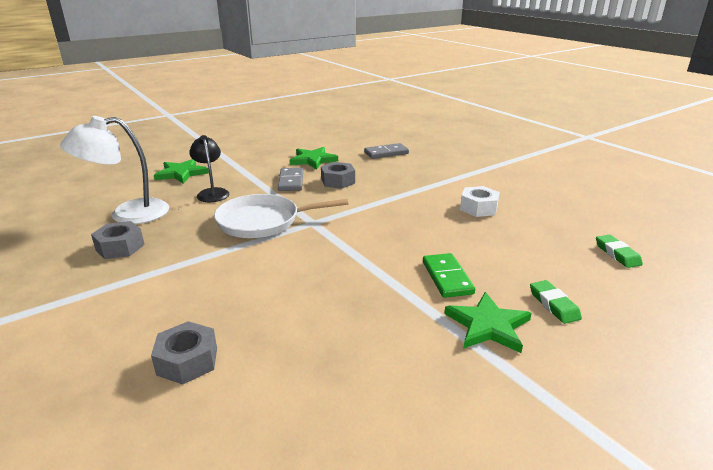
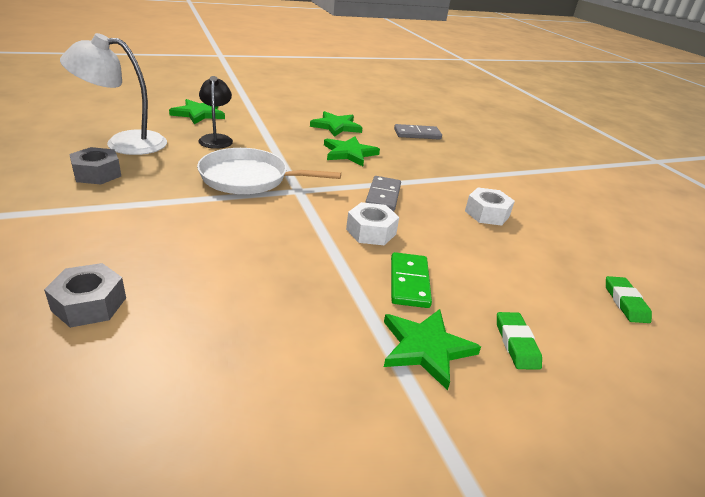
camera: 10 degrees right, 5 degrees up
grey domino [278,168,303,191] -> grey domino moved to [365,176,401,212]
grey nut [321,162,355,189] -> green star [324,136,380,166]
none -> white nut [346,202,399,245]

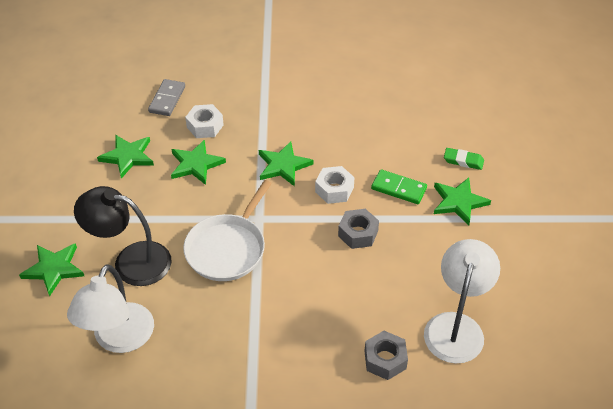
camera: 65 degrees left, 15 degrees up
grey nut [69,147,121,185] -> grey nut moved to [338,209,379,249]
black lamp [198,76,233,149] -> black lamp [74,186,172,286], size x1.59
grey domino [365,176,401,212] -> green star [259,141,314,187]
white nut [465,188,515,226] -> white nut moved to [185,104,224,138]
green eraser [606,276,652,323] -> none
none -> white lamp [424,239,500,363]

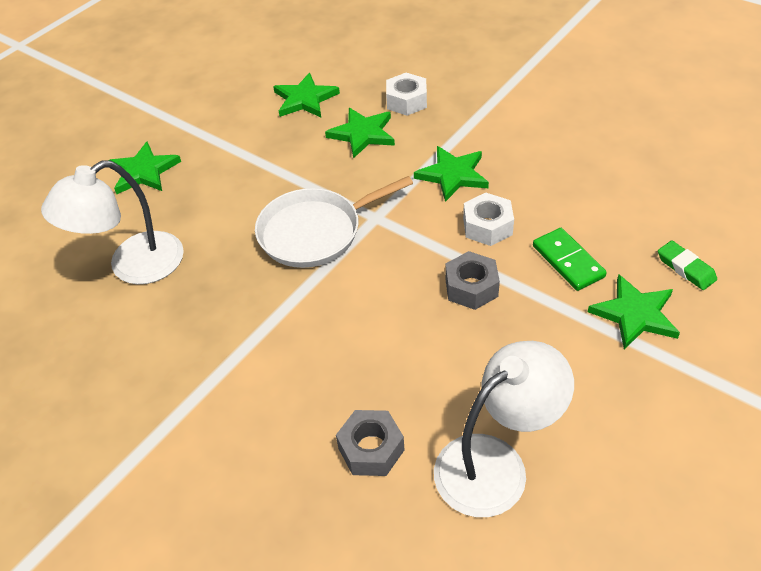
camera: 40 degrees right, 0 degrees up
black lamp [74,186,172,286] -> none
grey domino [148,79,185,116] -> none

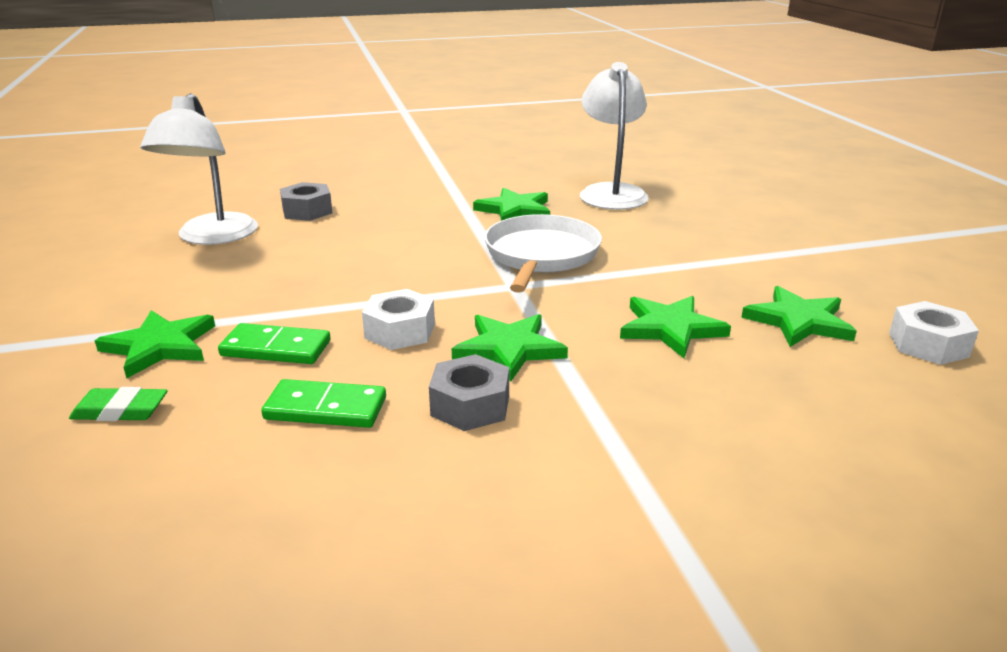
camera: 125 degrees right, 20 degrees down
green star [108,142,181,194] -> green star moved to [473,187,550,221]
white nut [386,73,427,116] -> white nut moved to [889,301,979,365]
grey nut [445,251,500,310] -> grey nut moved to [429,354,509,431]
none -> green domino [261,379,386,428]

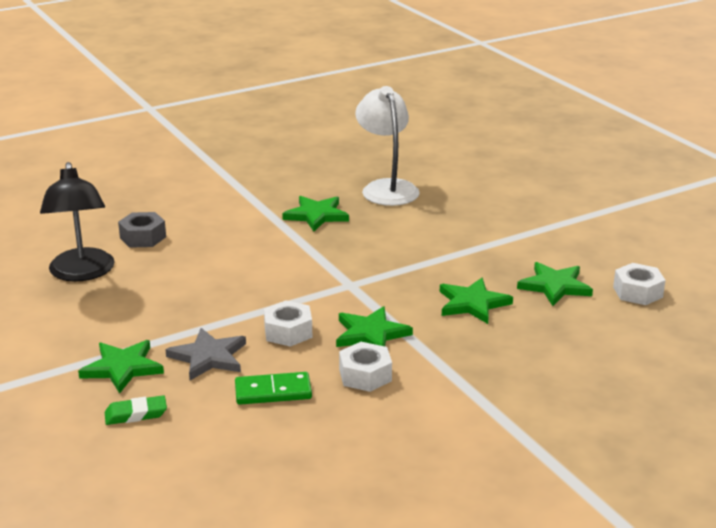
camera: 15 degrees left, 0 degrees up
white lamp [140,93,258,245] -> black lamp [40,162,115,282]
green domino [218,323,331,364] -> grey star [165,328,246,380]
grey nut [429,354,509,431] -> white nut [339,342,392,392]
white pan [484,214,602,293] -> none

